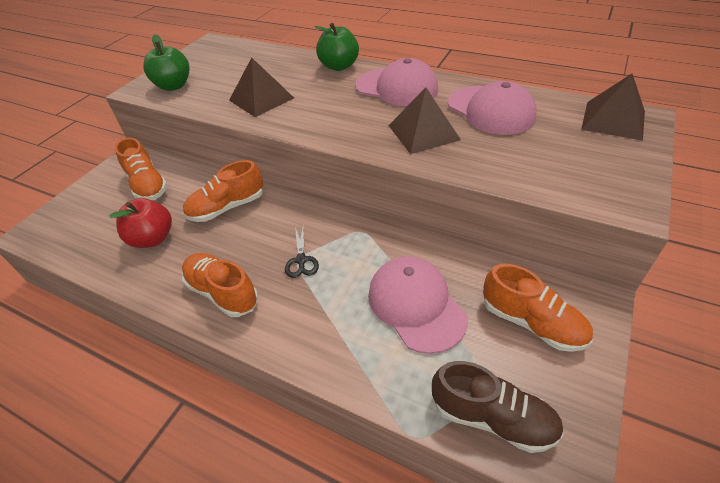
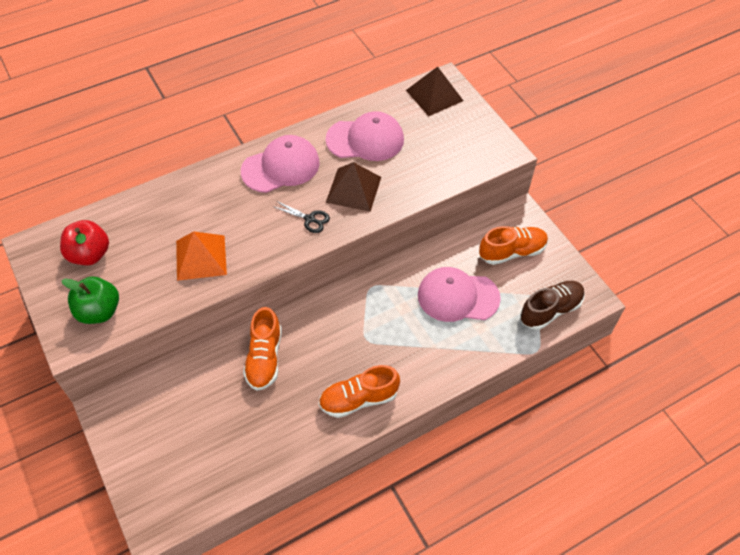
camera: 60 degrees left, 10 degrees up
red apple [109,198,172,248] -> red apple moved to [60,220,109,265]
orange shoe [115,138,168,201] -> none
brown pyramid [229,57,294,117] -> orange pyramid [176,231,227,281]
black scissors [285,225,319,278] -> black scissors moved to [274,201,330,233]
green apple [314,23,359,71] -> none

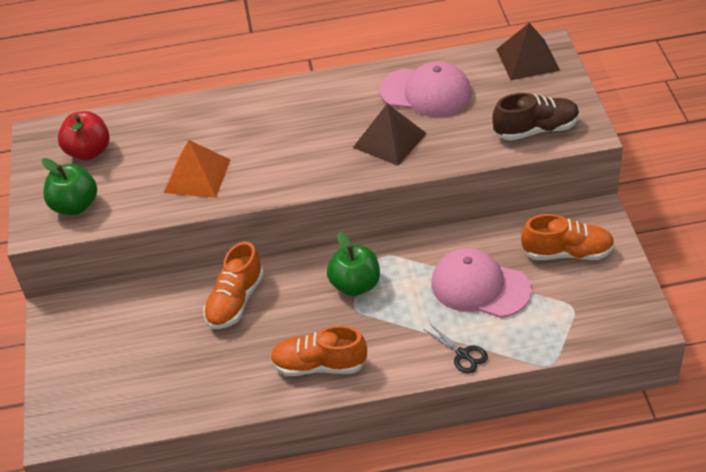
camera: 25 degrees right, 10 degrees down
pink cap [241,135,320,193] -> none
black scissors [274,201,330,233] -> black scissors moved to [423,323,488,373]
brown shoe [520,281,585,330] -> brown shoe moved to [492,93,580,141]
none -> green apple [327,232,380,296]

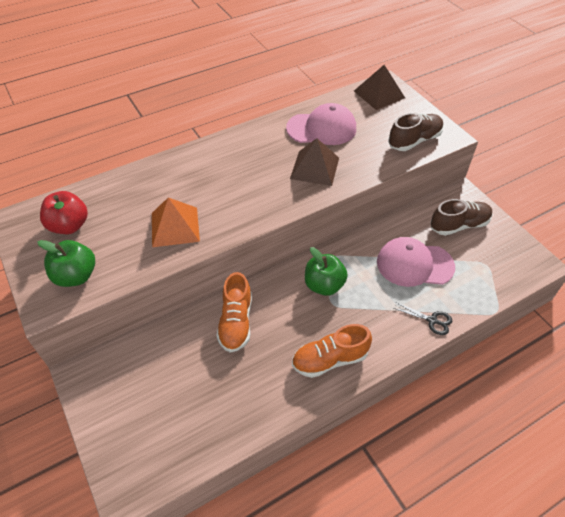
camera: 25 degrees left, 5 degrees up
orange shoe [521,214,615,260] -> brown shoe [431,199,493,236]

